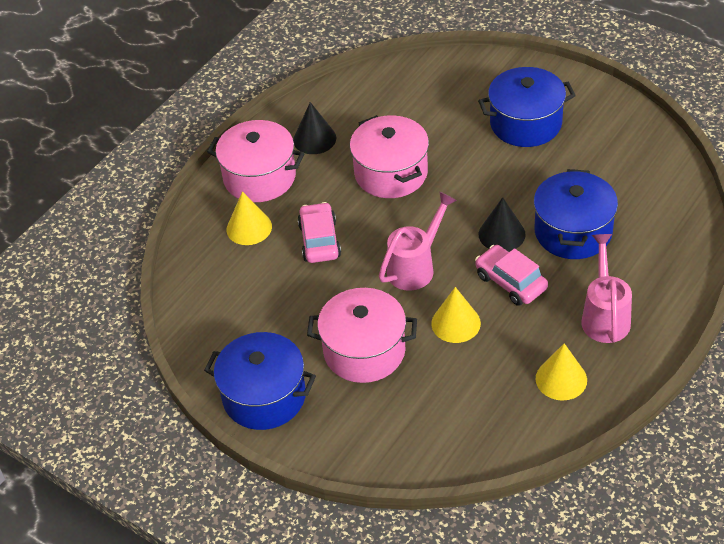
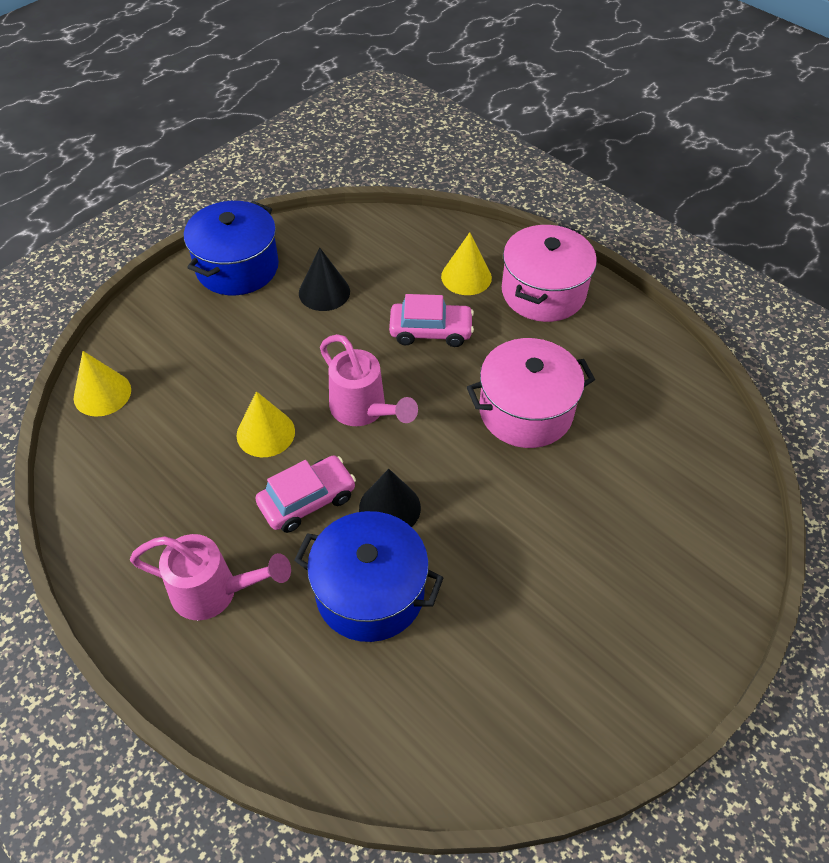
camera: 95 degrees right, 5 degrees up
black cone [293,102,336,154] -> black cone moved to [299,247,350,311]
pink pot [307,288,417,383] -> none
blue pot [478,67,576,147] -> none
yellow cone [536,343,587,401] -> yellow cone moved to [74,351,131,417]

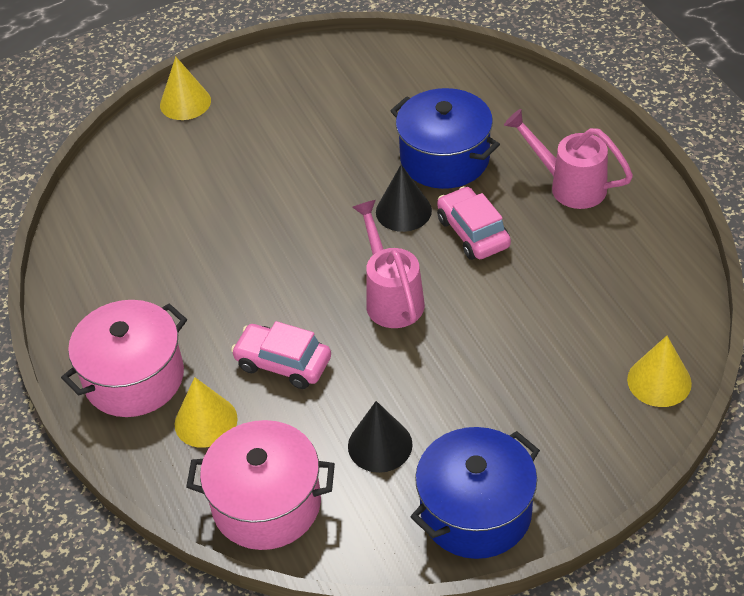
camera: 155 degrees left, 5 degrees down
yellow cone [236,391,295,457] -> yellow cone moved to [160,56,211,120]
pink car [255,455,356,533] -> pink car turned 75 degrees clockwise [437,186,511,260]
pink pot [467,338,595,448] -> pink pot moved to [186,420,335,550]

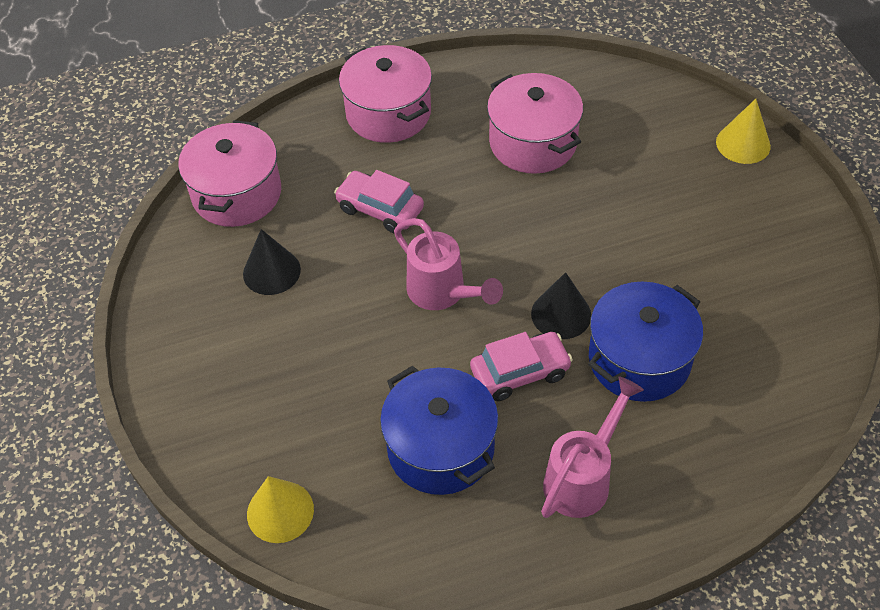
camera: 95 degrees right, 5 degrees up
yellow cone [174,377,238,448] -> none
pink car [231,321,331,389] -> pink car turned 90 degrees counterclockwise [334,170,424,234]
pink watering can [352,200,425,328] -> pink watering can turned 60 degrees clockwise [394,218,503,310]
blue pot [411,427,540,559] -> blue pot moved to [380,366,498,495]
none -> pink pot [487,73,583,174]

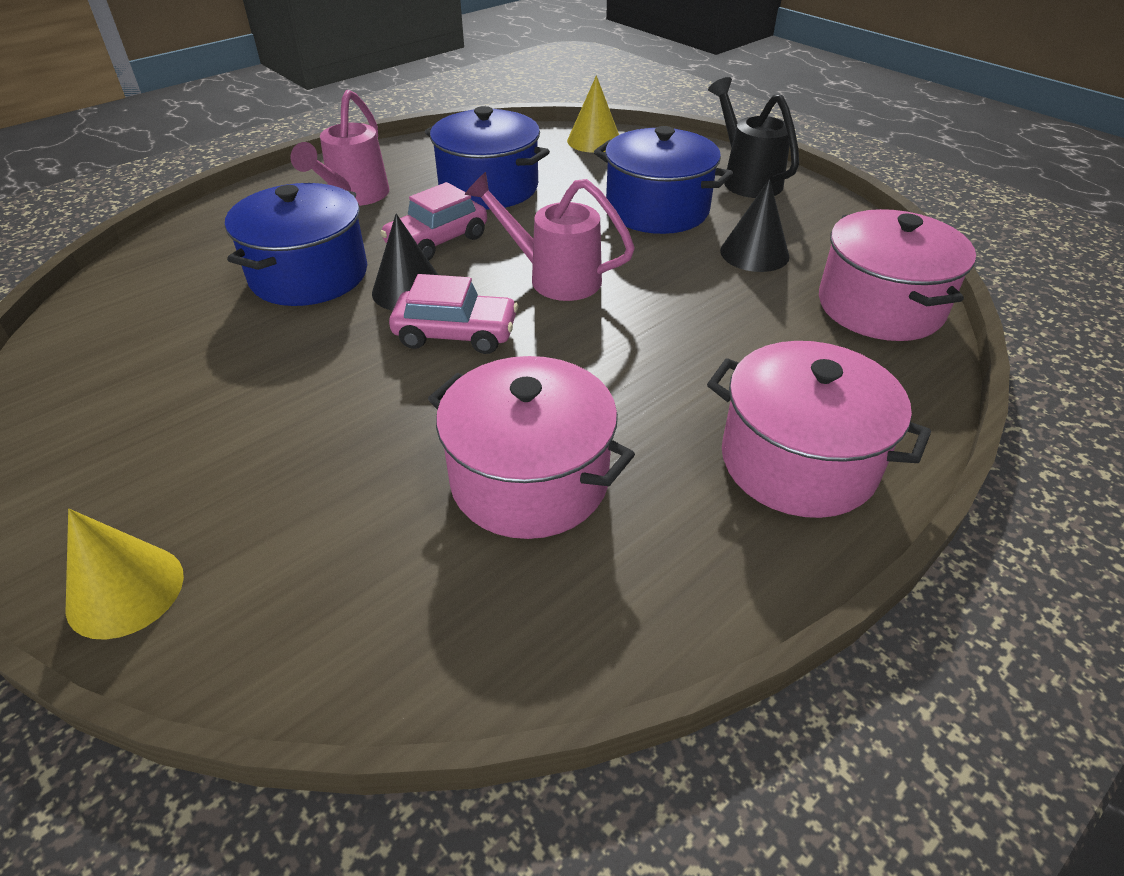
camera: 155 degrees right, 10 degrees down
pink car [334,170,424,234] -> pink car moved to [389,274,518,354]
none -> blue pot [594,126,733,234]
none -> black watering can [708,77,799,198]

